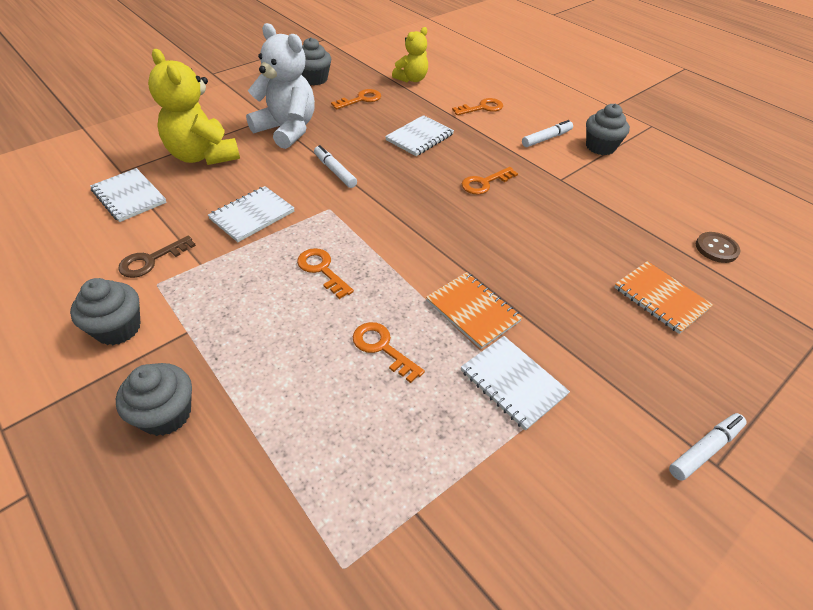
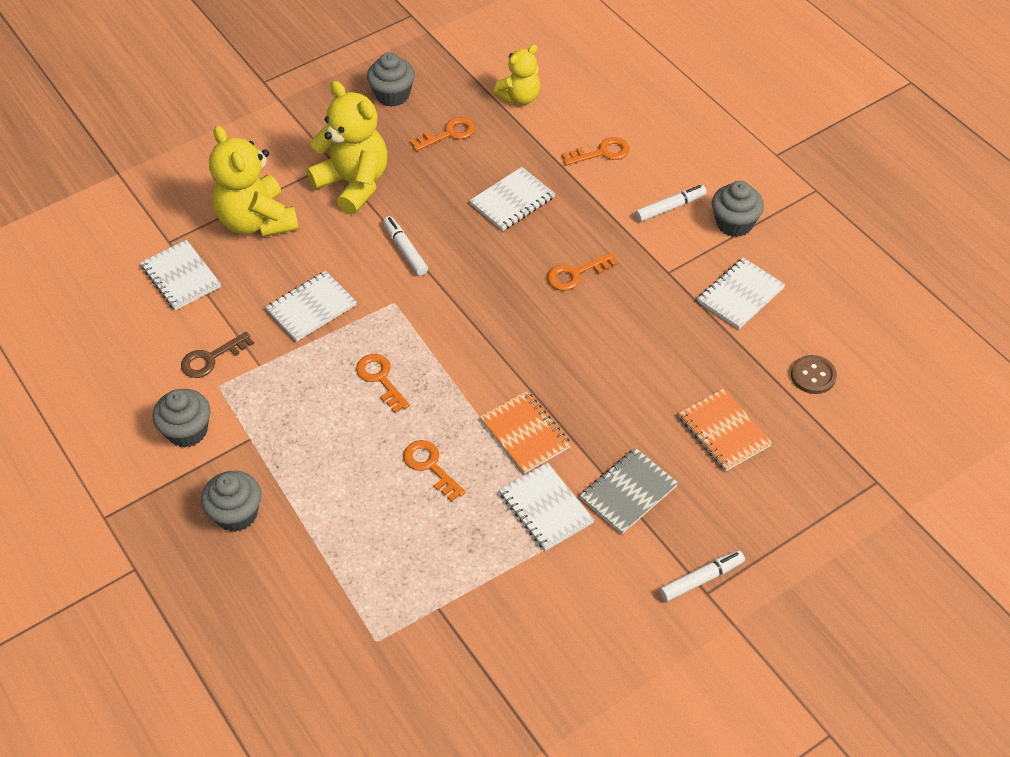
camera: 10 degrees right, 5 degrees up
white teddy bear [246,23,315,149] -> yellow teddy bear [307,81,387,215]
none -> grey notebook [580,448,678,534]
none -> white notebook [697,257,785,329]

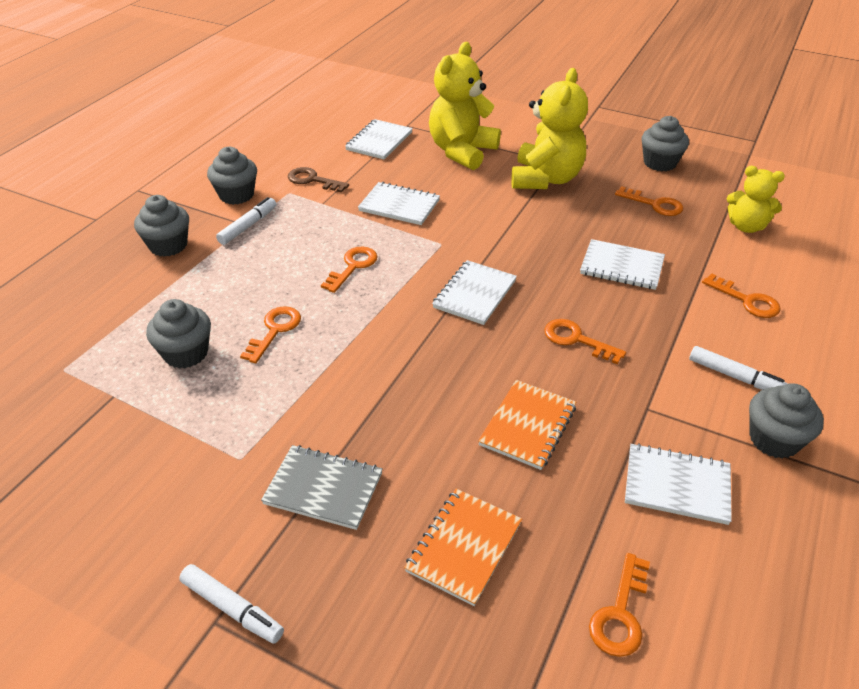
camera: 60 degrees right, 10 degrees down
white marker [383,216,428,276] -> white marker moved to [216,197,276,245]
orange notebook [480,391,571,474] -> orange notebook moved to [478,380,576,470]
white notebook [499,462,594,551] -> white notebook moved to [432,260,517,325]
brown button [791,355,837,394] -> orange key [589,553,650,657]
none -> grey cupcake [146,299,211,369]

